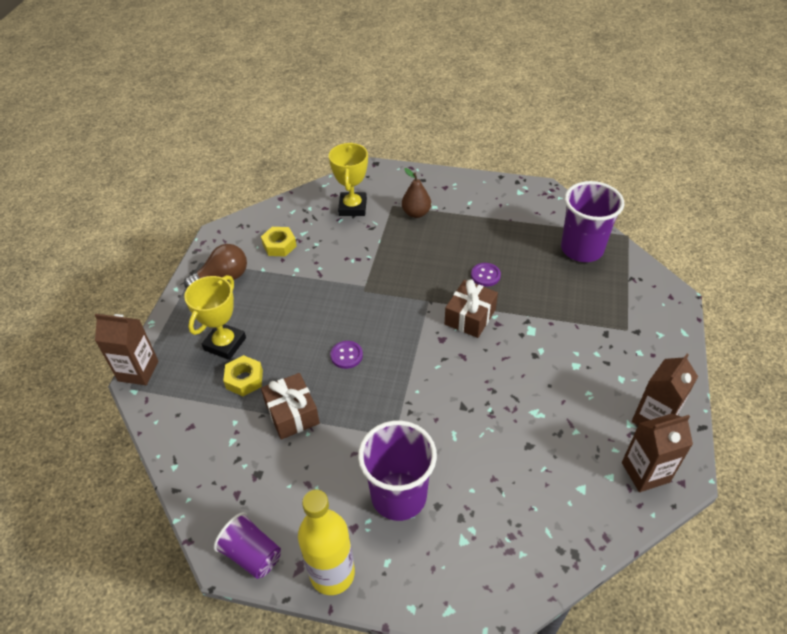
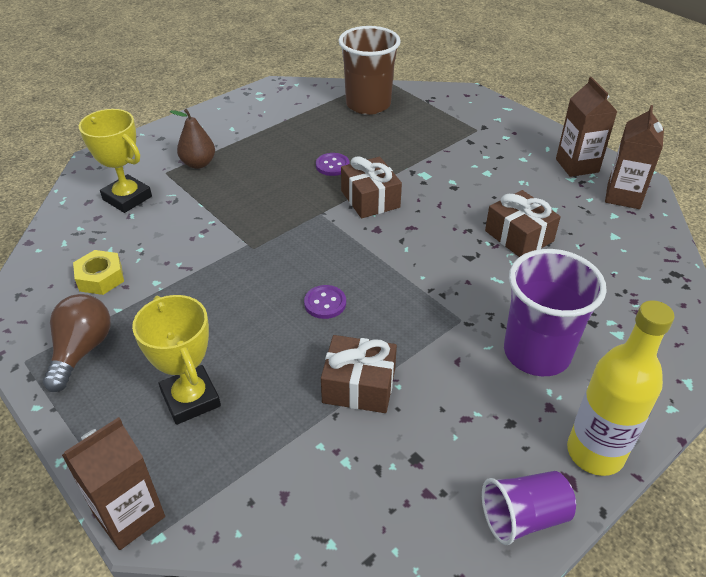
camera: 55 degrees left, 5 degrees down
yellow nut [223,355,263,396] -> none
purple cup [561,181,624,262] -> brown cup [338,26,401,115]
none -> brown gift [485,190,561,257]

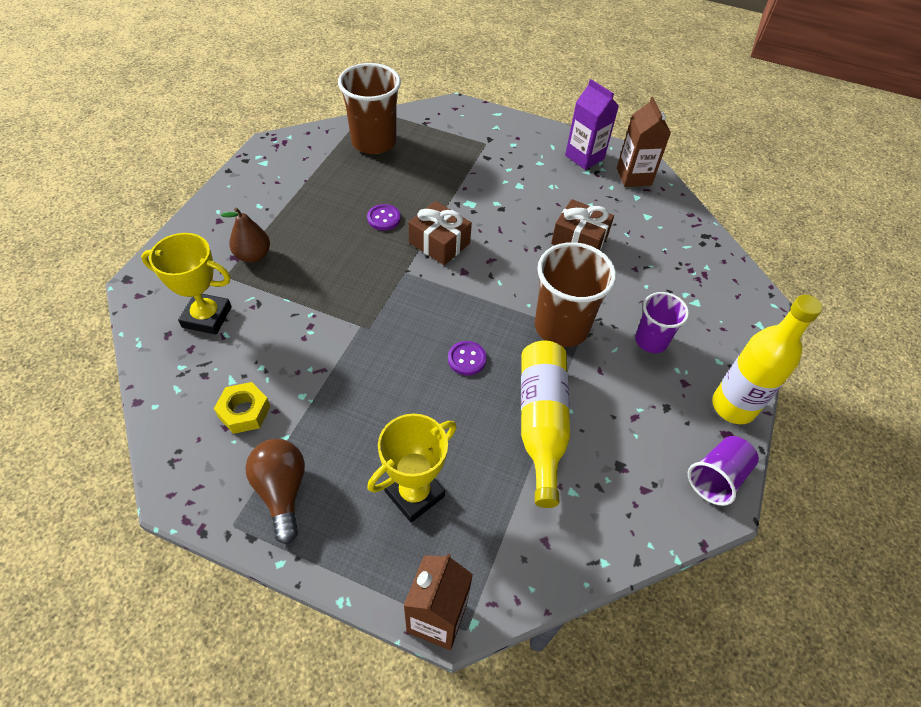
camera: 30 degrees left, 10 degrees up
yellow trophy [132,295,221,425] -> yellow trophy turned 75 degrees counterclockwise [367,414,457,523]
brown gift [321,335,397,413] -> yellow bottle [521,340,570,508]
purple cup [504,249,607,376] -> purple cup [635,292,689,353], size x0.60
brown carton [556,77,618,177] -> purple carton [565,79,619,170]
none -> brown cup [535,242,616,347]

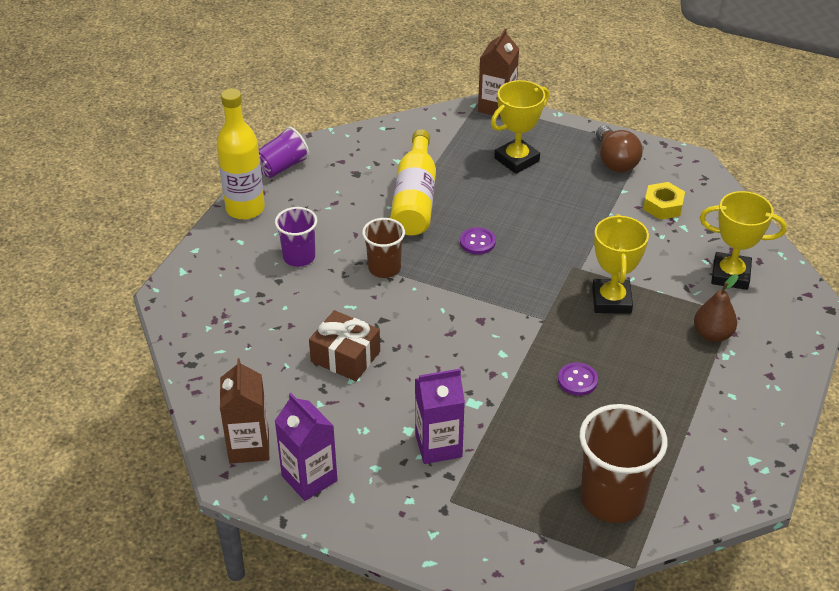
camera: 175 degrees left, 10 degrees down
brown gift [408,201,472,265] -> none
brown cup [535,242,616,347] -> brown cup [362,218,405,278], size x0.60
none -> purple carton [415,369,465,464]
none -> yellow trophy [592,214,649,314]

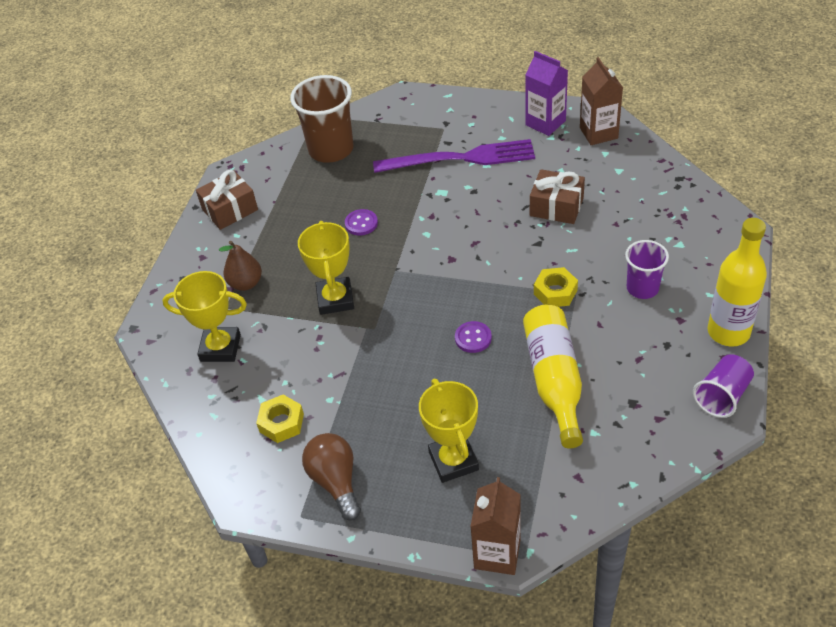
camera: 175 degrees right, 5 degrees up
brown cup [362,218,405,278] -> yellow nut [534,267,578,307]
purple carton [415,369,465,464] -> purple fork [373,139,535,173]
yellow trophy [491,80,549,174] -> yellow trophy turned 60 degrees counterclockwise [419,379,479,483]
none -> brown gift [196,170,258,230]

